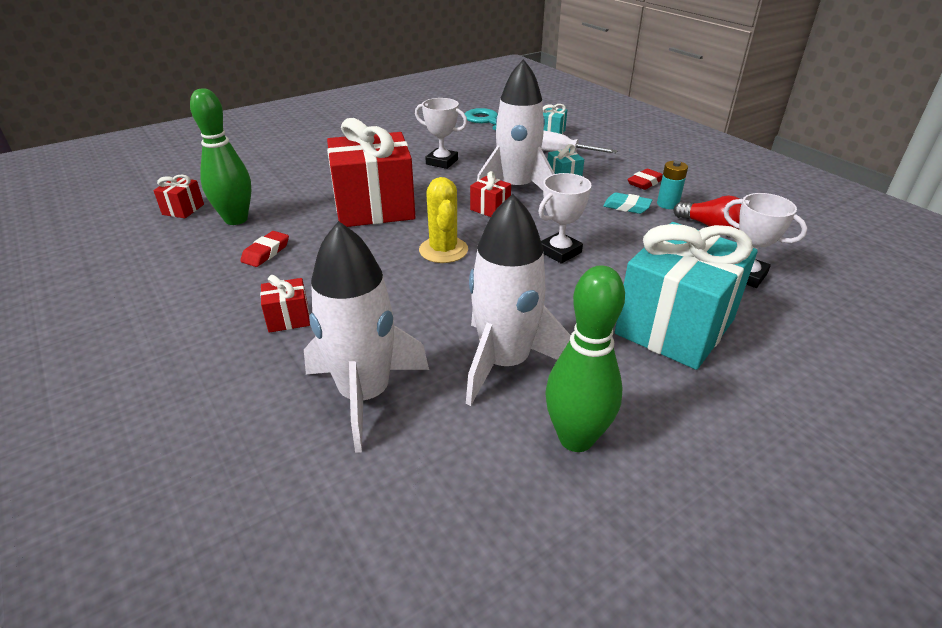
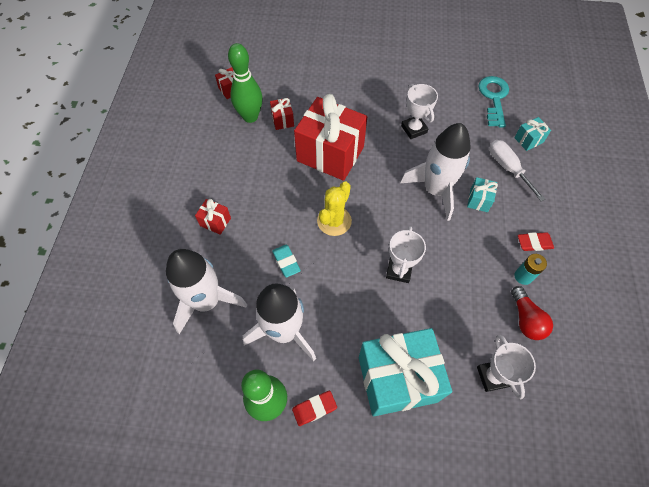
camera: 40 degrees right, 25 degrees up
red eraser [240,231,289,267] -> red eraser moved to [292,391,337,426]
red gift [470,171,511,217] -> red gift moved to [270,98,294,130]
white trophy [538,173,592,264] -> white trophy turned 75 degrees counterclockwise [386,226,426,283]
turquoise eraser [603,192,652,214] -> turquoise eraser moved to [272,245,301,277]

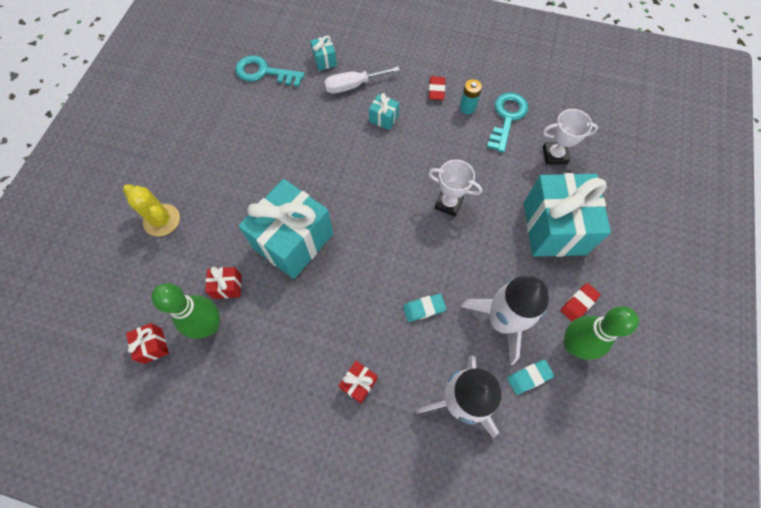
camera: 80 degrees left, 5 degrees up
red eraser [292,391,337,426] -> red eraser turned 60 degrees clockwise [560,283,601,321]
red gift [294,94,367,181] -> turquoise gift [238,179,333,279]
yellow cactus [317,181,352,236] -> yellow cactus moved to [123,184,180,236]
white rocket [400,123,471,221] -> none
white trophy [401,84,438,139] -> none
red light bulb [511,286,553,340] -> turquoise key [487,92,529,153]
none -> turquoise eraser [507,359,554,395]

